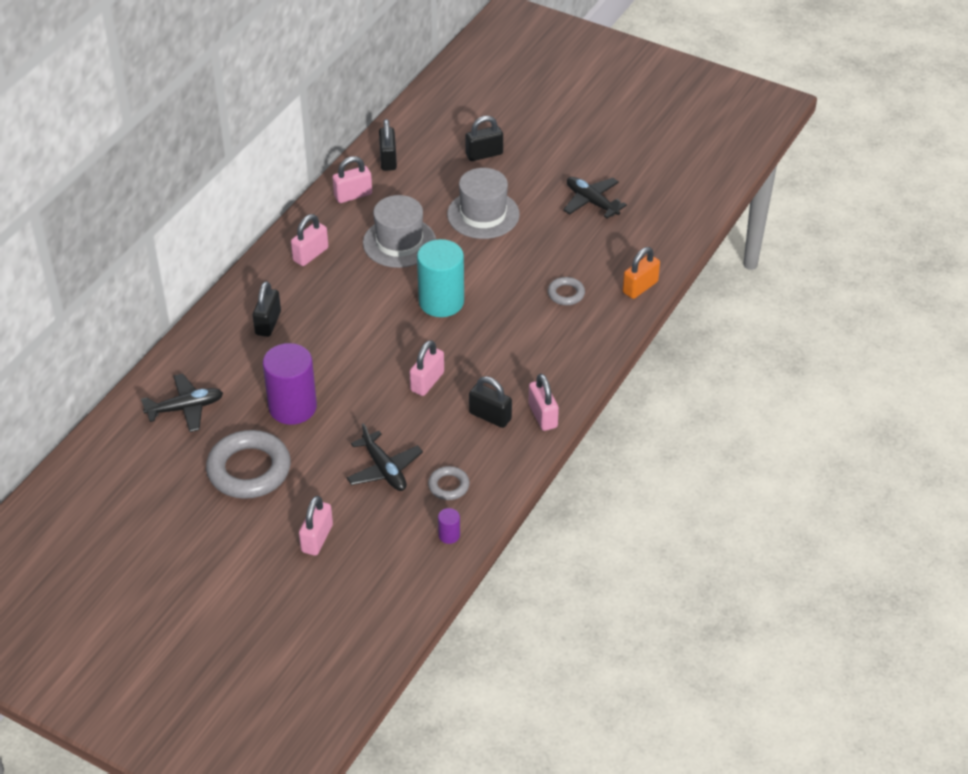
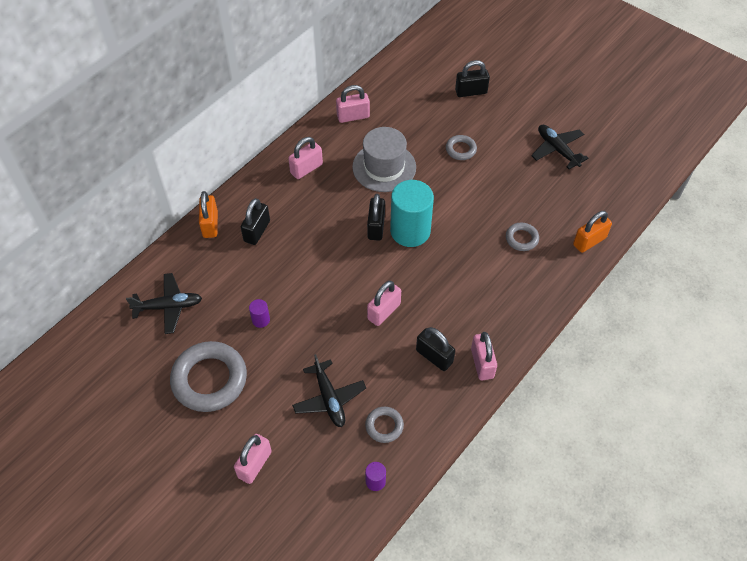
camera: 10 degrees right, 10 degrees up
purple cylinder [263,343,317,425] -> purple cylinder [249,299,270,328], size x0.42
black padlock [379,119,397,171] -> black padlock moved to [367,194,385,241]
grey hat [447,168,519,239] -> grey ring [446,135,477,160]
none -> orange padlock [199,191,218,238]

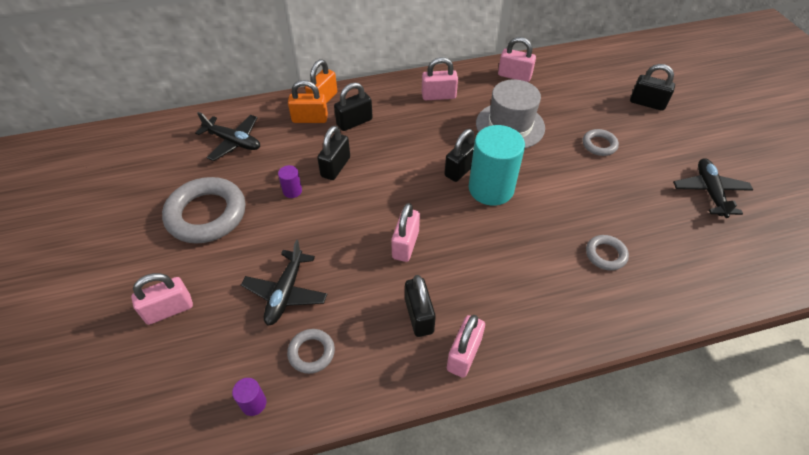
camera: 35 degrees right, 5 degrees down
pink padlock [367,281,401,326] -> pink padlock turned 60 degrees counterclockwise [391,203,420,262]
orange padlock [573,211,612,253] -> orange padlock moved to [288,80,328,123]
none -> black padlock [317,126,350,180]

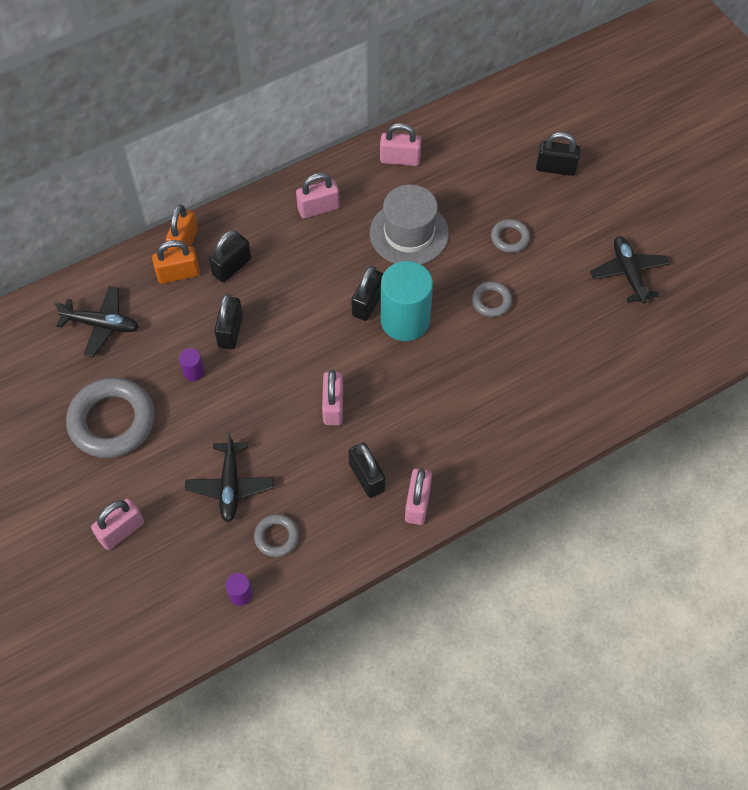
camera: 15 degrees left, 10 degrees up
grey ring [586,235,629,271] -> grey ring moved to [472,281,512,317]

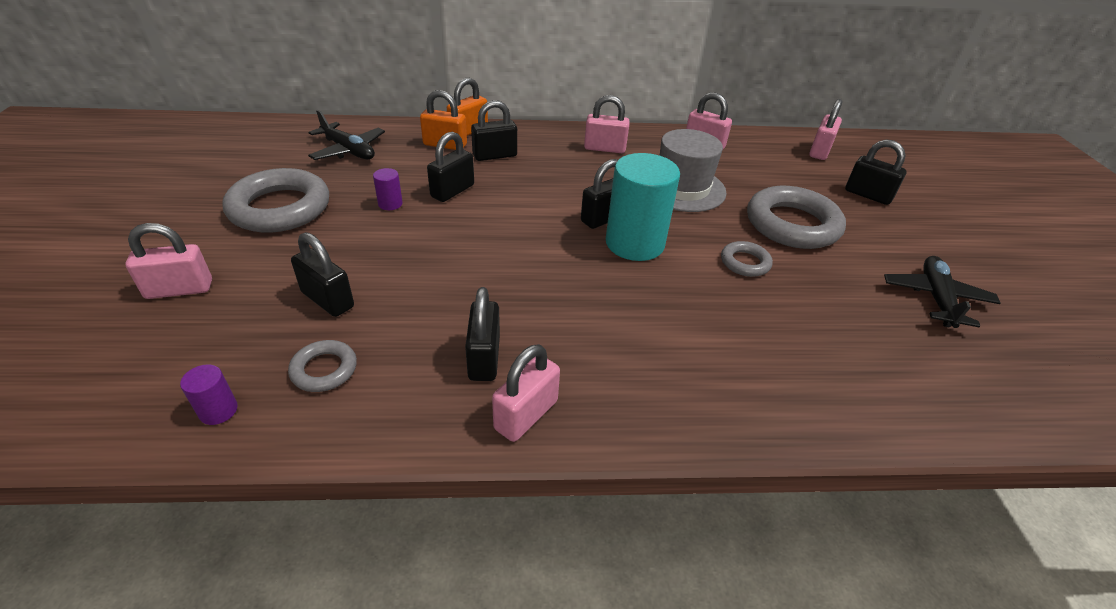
camera: 25 degrees right, 20 degrees down
black plane [185,432,274,523] -> black padlock [291,232,354,317]
pink padlock [322,370,343,425] -> pink padlock moved to [809,99,842,160]
grey ring [491,219,530,253] -> grey ring [747,186,846,249], size x2.05

